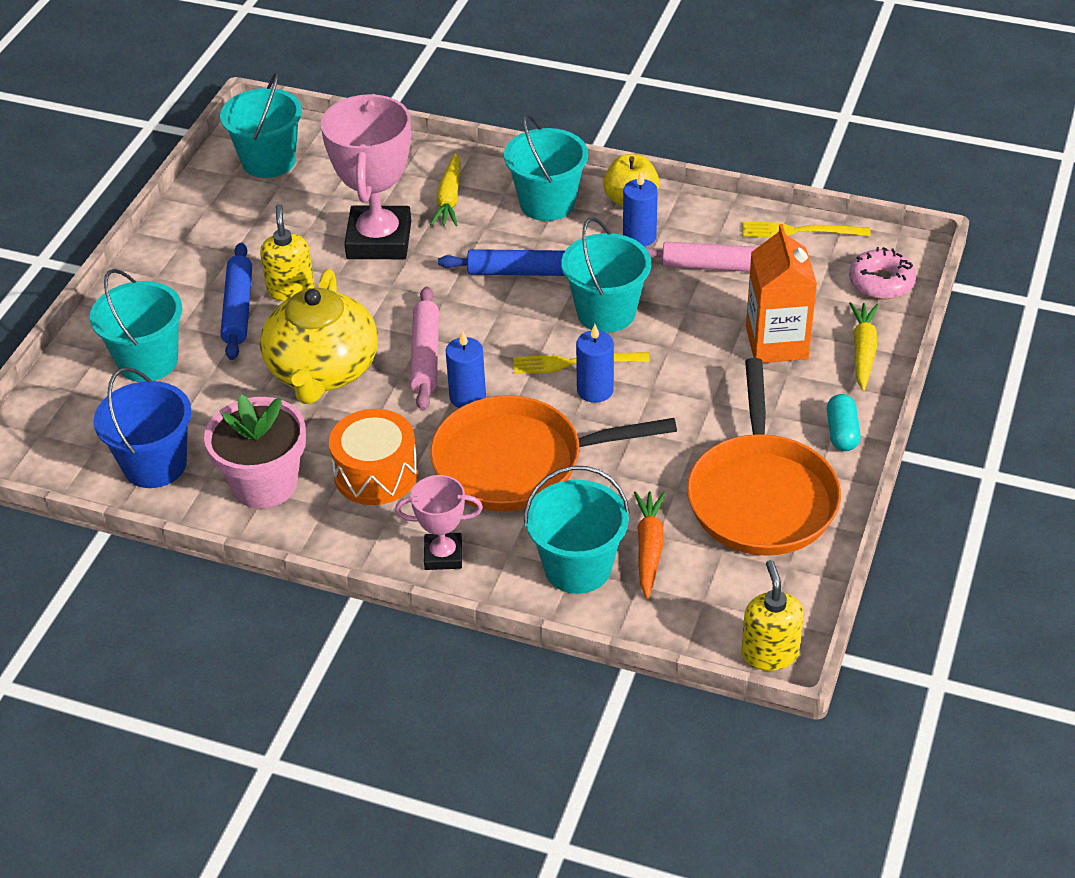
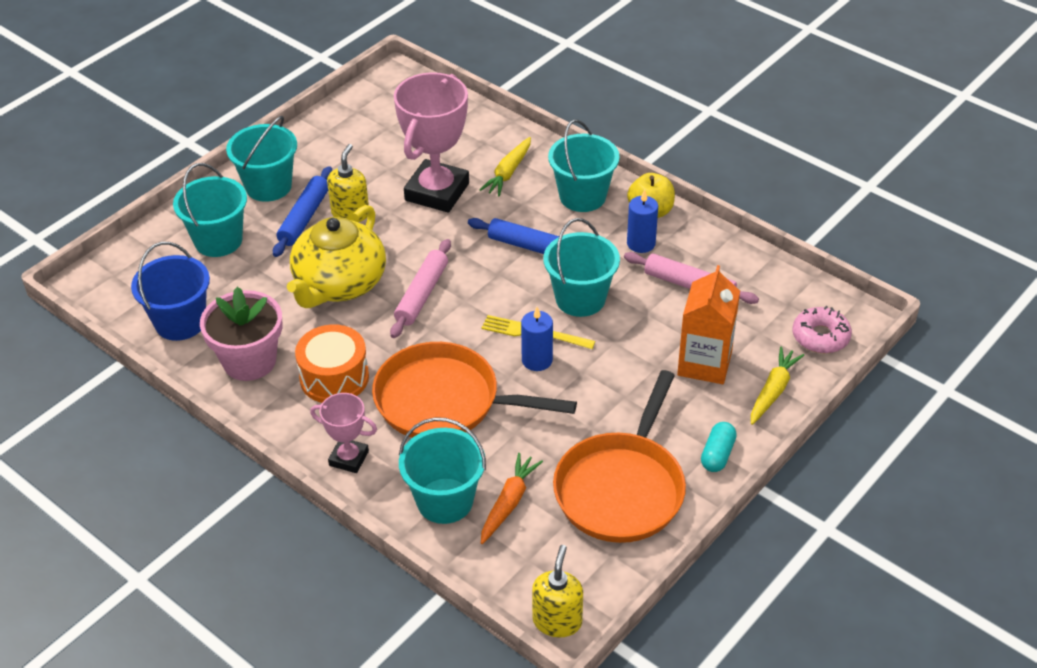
camera: 20 degrees right, 0 degrees up
turquoise bucket [220,72,302,178] -> turquoise bucket moved to [226,116,297,202]
blue candle [446,331,486,408] -> none
yellow fork [743,222,870,237] -> none

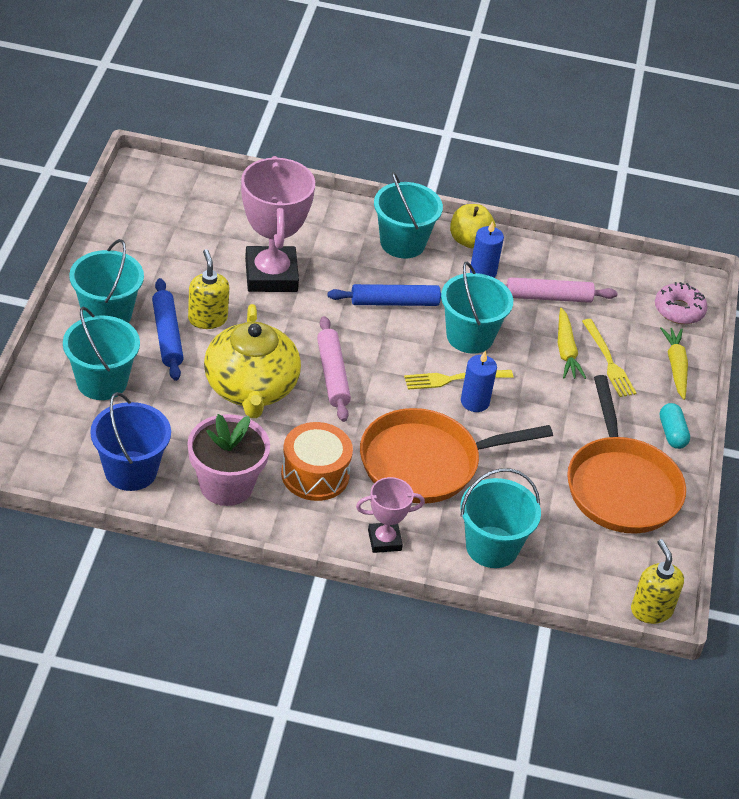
camera: 35 degrees left, 0 degrees up
yellow carrot [480,137,531,196] -> yellow carrot moved to [558,308,586,379]
orange carrot [481,453,543,544] -> none
orange carton [677,265,740,384] -> yellow fork [582,319,636,397]

